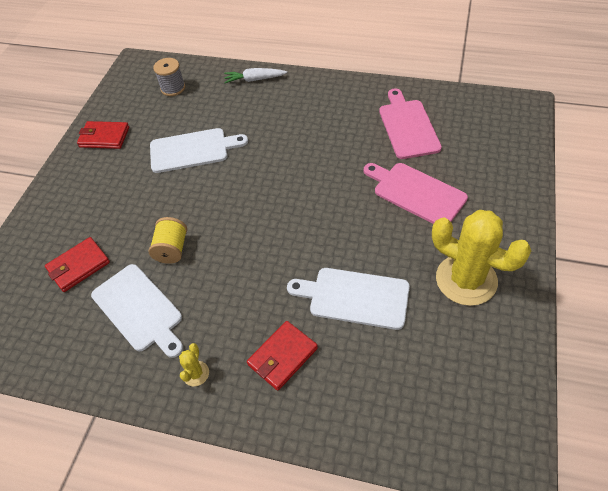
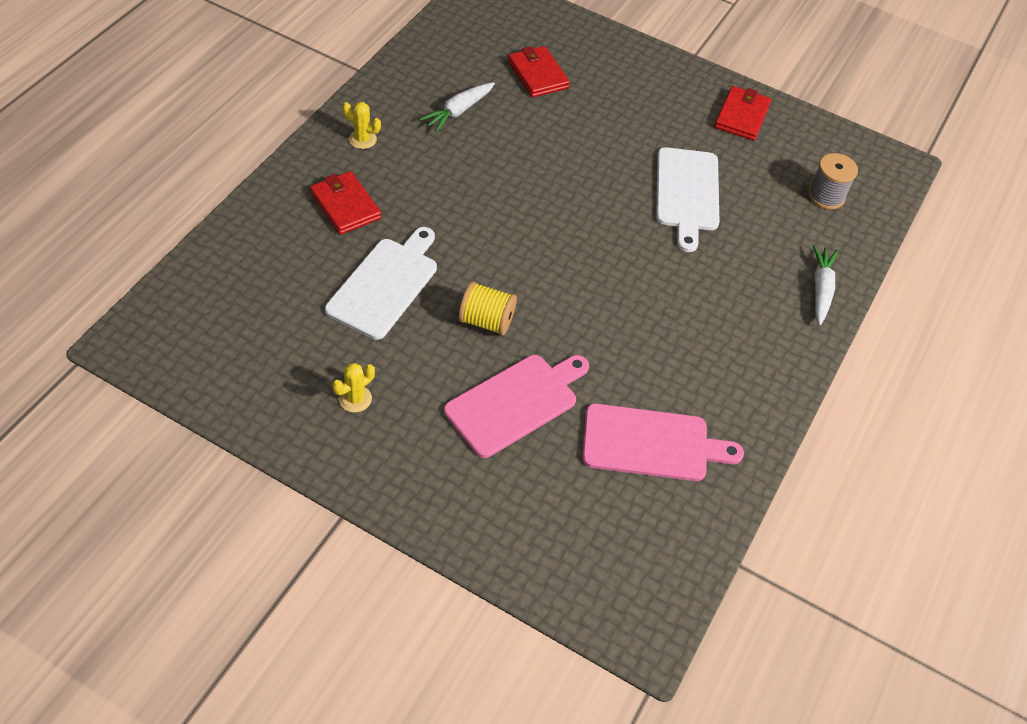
camera: 95 degrees right, 0 degrees up
white cutting board [91,264,183,358] -> white carrot [420,82,495,132]
yellow spool [149,217,187,264] -> yellow spool moved to [459,281,517,336]
yellow cactus [432,210,531,306] -> yellow cactus [332,363,375,412], size x0.42

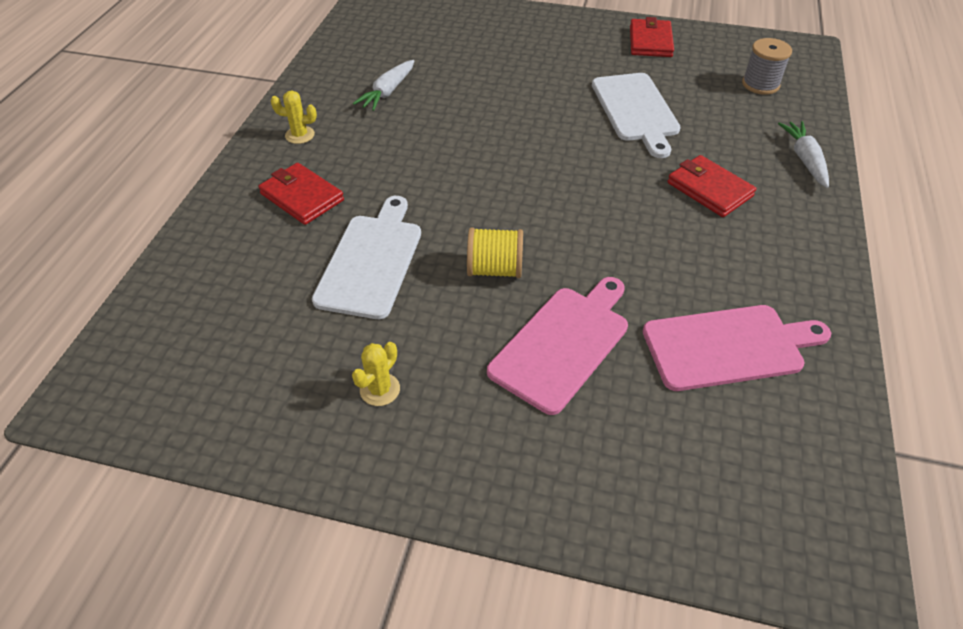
camera: 10 degrees left, 5 degrees down
red wallet [508,46,570,97] -> red wallet moved to [668,155,756,217]

